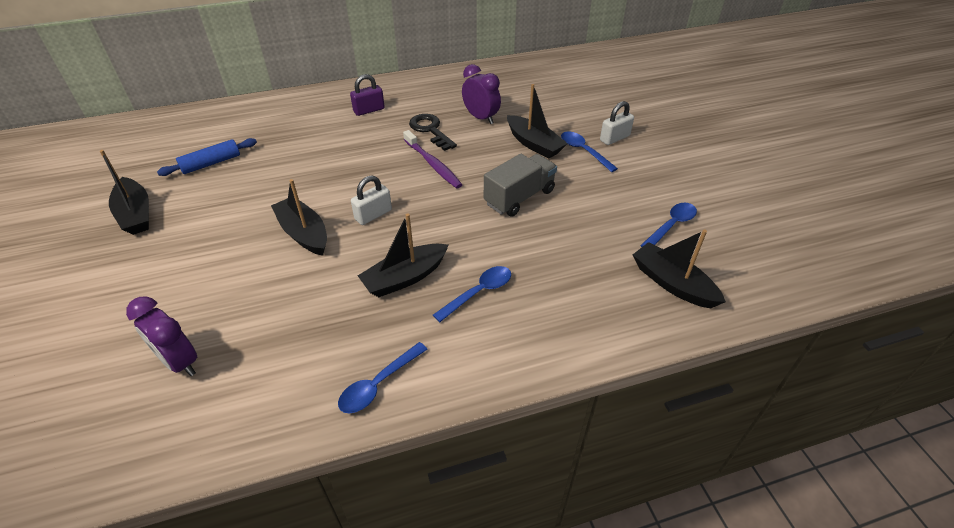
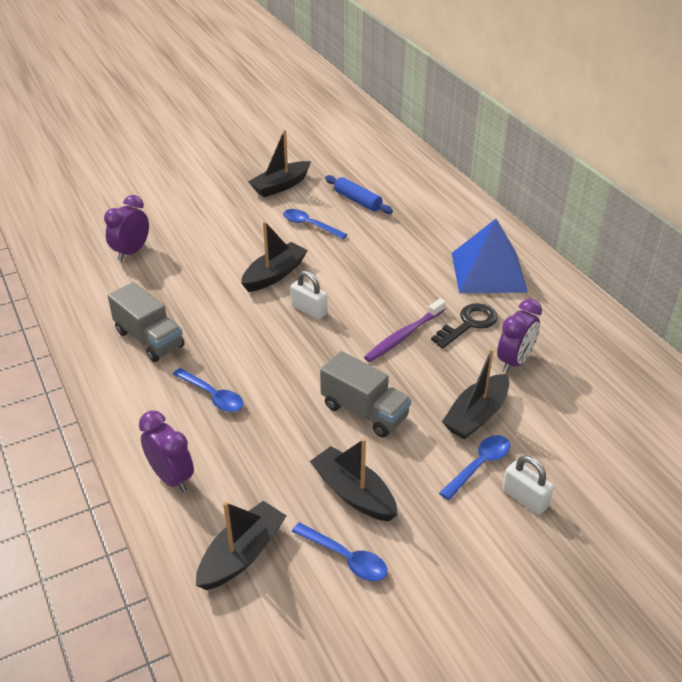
camera: 80 degrees right, 5 degrees down
blue spoon [338,342,428,413] -> blue spoon moved to [283,209,348,239]
purple padlock [350,74,385,116] -> blue pyramid [452,219,528,293]
black boat [358,213,449,297] -> black boat moved to [310,438,398,521]
none -> grey truck [108,282,184,362]
none -> purple clock [139,411,194,492]

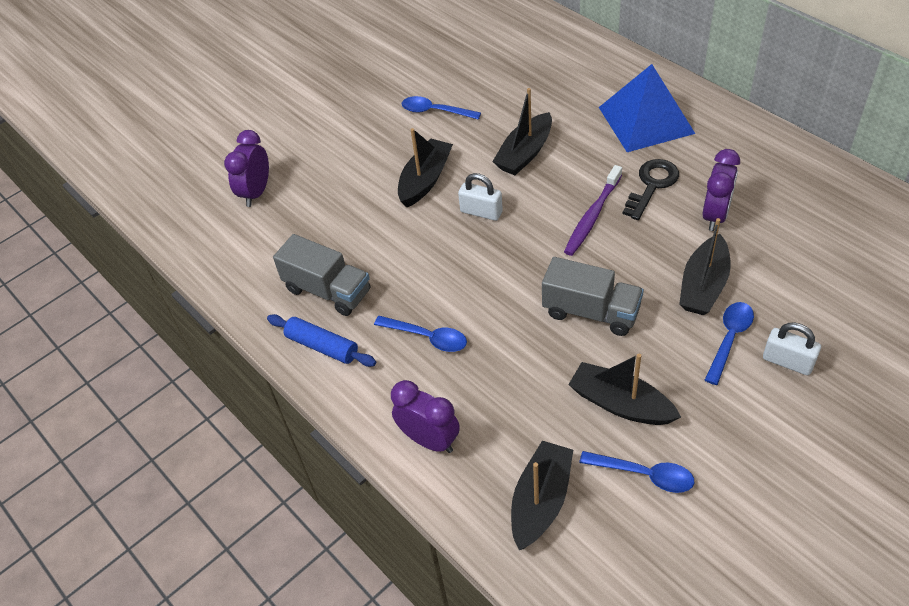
camera: 10 degrees left, 10 degrees up
black boat [248,129,311,197] -> black boat moved to [492,88,552,175]
blue rolling pin [325,175,393,214] -> blue rolling pin moved to [267,314,376,367]

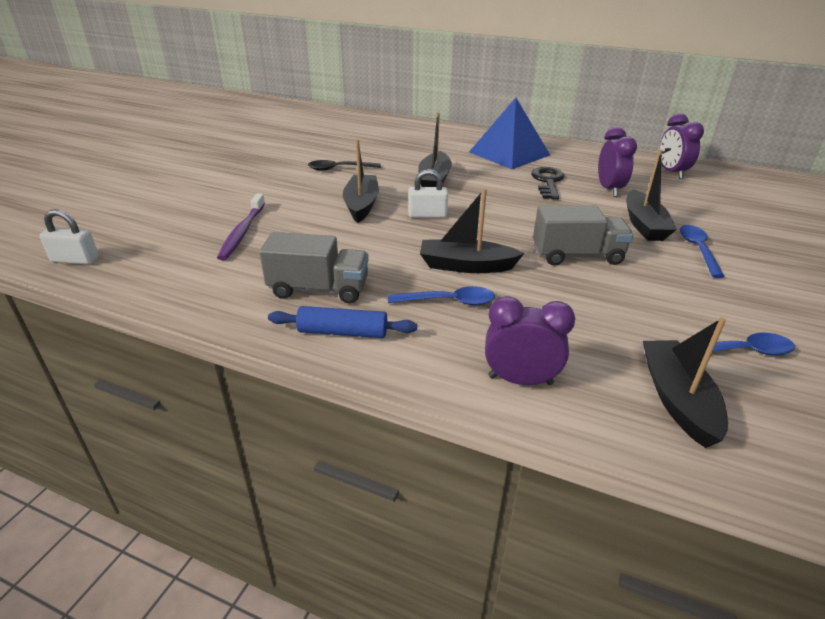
camera: 30 degrees left, 15 degrees down
purple clock [224,130,269,207] -> purple clock moved to [659,113,704,179]
blue spoon [402,96,481,120] -> black spoon [308,160,381,171]
purple toothbrush [564,165,622,256] -> purple toothbrush moved to [217,193,265,260]
black boat [568,354,681,425] -> black boat moved to [420,188,524,273]
white padlock [763,322,821,375] -> white padlock moved to [39,209,99,265]

